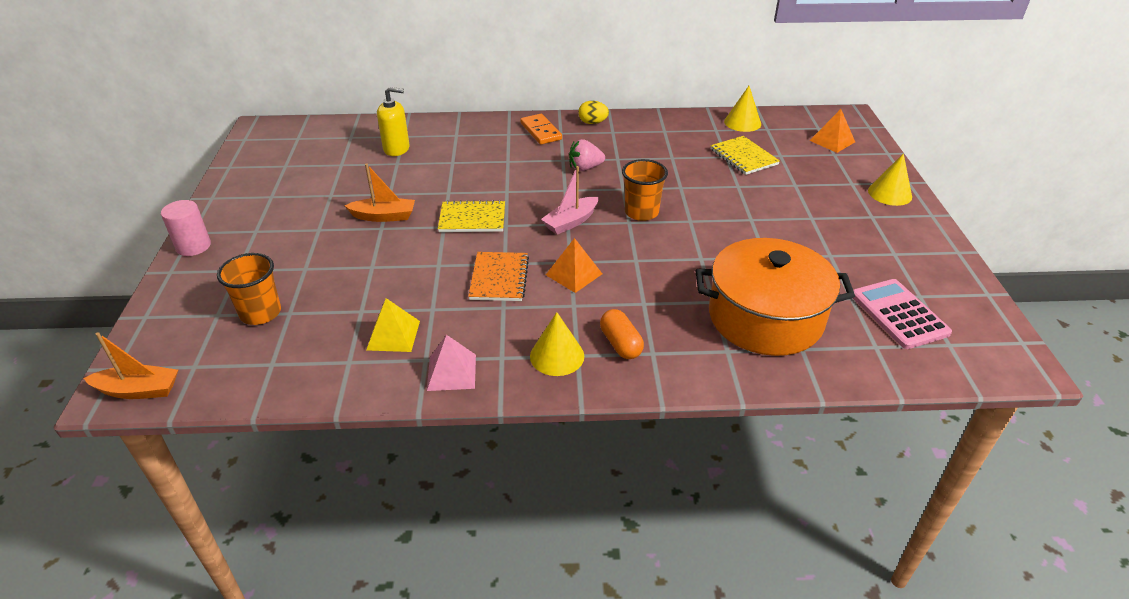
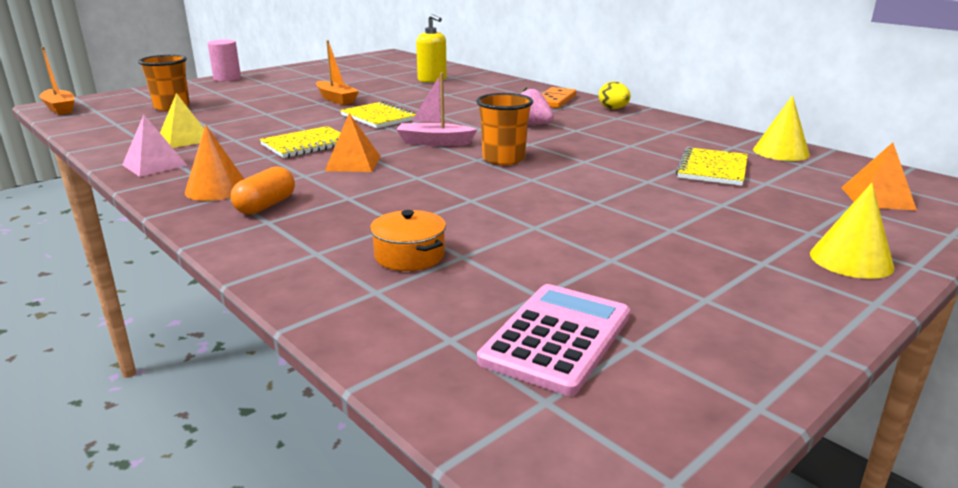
camera: 50 degrees right, 15 degrees down
orange notebook [468,252,529,301] -> yellow notebook [260,126,340,158]
yellow cone [530,312,584,376] -> orange cone [185,125,244,201]
orange pot [695,238,855,356] -> orange pot [370,210,446,271], size x0.42

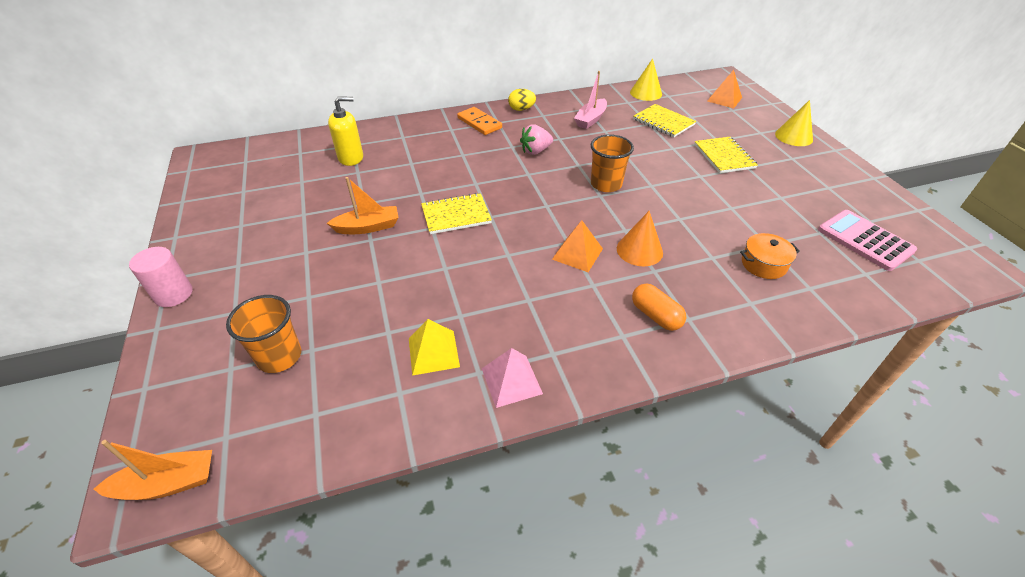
camera: 65 degrees left, 20 degrees up
orange cone [185,125,244,201] -> orange cone moved to [617,211,663,266]
yellow notebook [260,126,340,158] -> yellow notebook moved to [694,137,758,173]
pink boat [396,73,477,146] -> pink boat moved to [574,71,607,129]

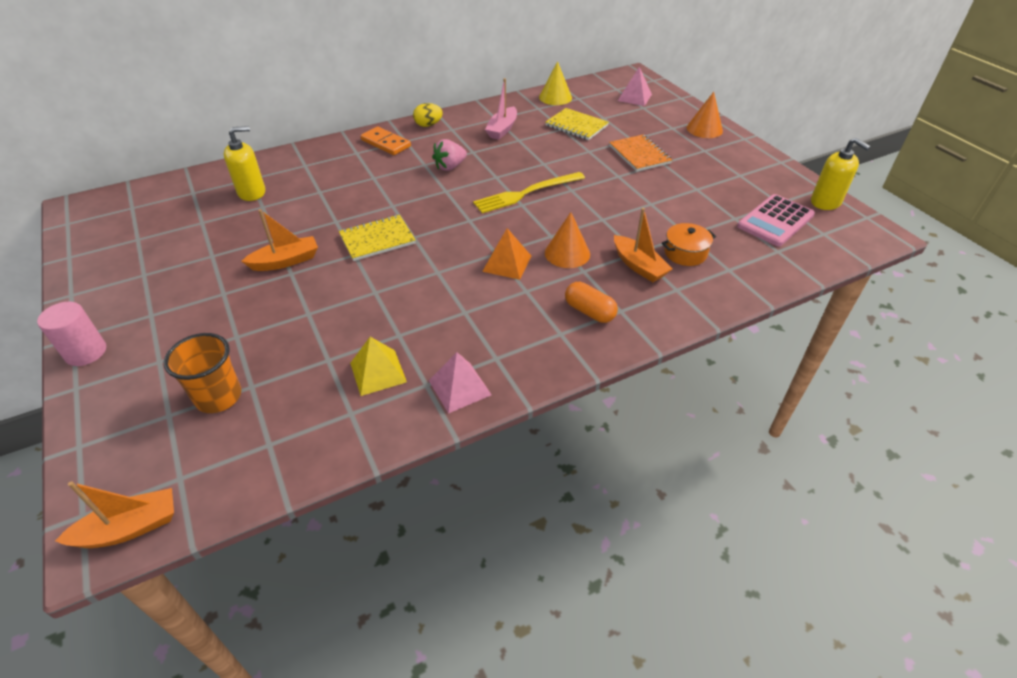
camera: 10 degrees left, 0 degrees up
orange cup [591,134,634,192] -> yellow fork [473,172,585,213]
yellow notebook [694,137,758,173] -> orange notebook [609,135,672,172]
orange pyramid [707,70,742,108] -> pink pyramid [618,67,652,106]
yellow cone [775,100,813,146] -> orange cone [687,92,723,138]
pink calculator [818,210,917,271] -> pink calculator turned 90 degrees counterclockwise [737,194,815,246]
none -> orange boat [614,208,673,282]
none -> yellow soap dispenser [811,138,871,210]

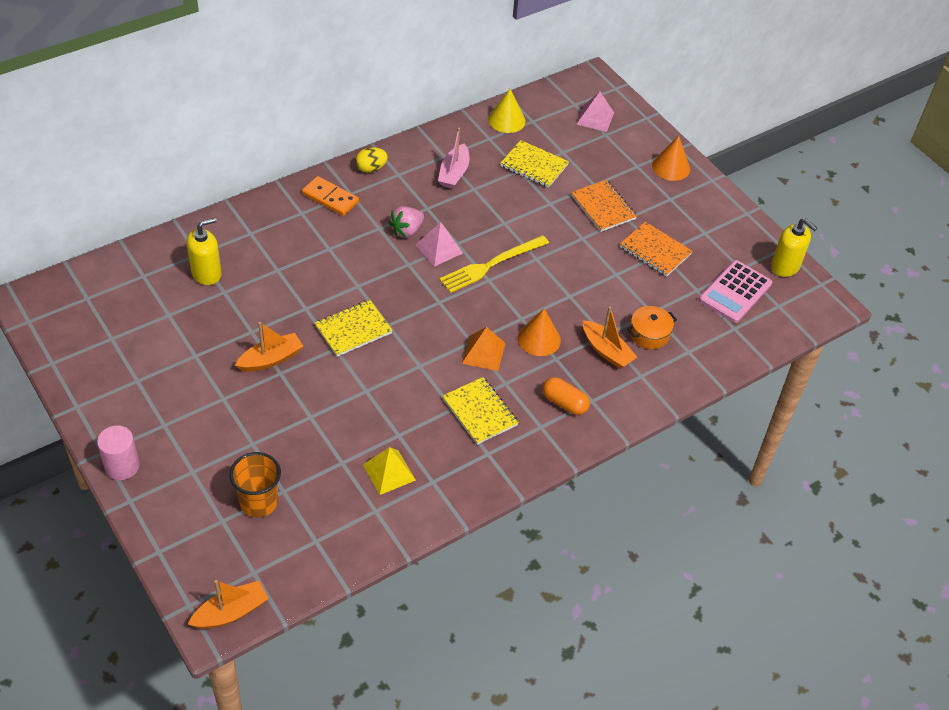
camera: 10 degrees left, 5 degrees up
pink pyramid [429,352,492,414] -> pink pyramid moved to [416,222,463,267]
none -> yellow notebook [442,377,519,445]
none -> orange notebook [620,222,693,277]

